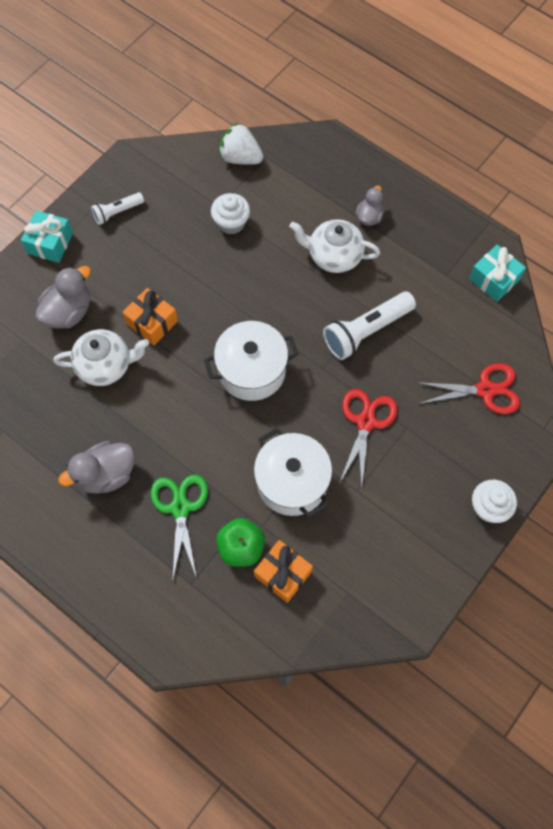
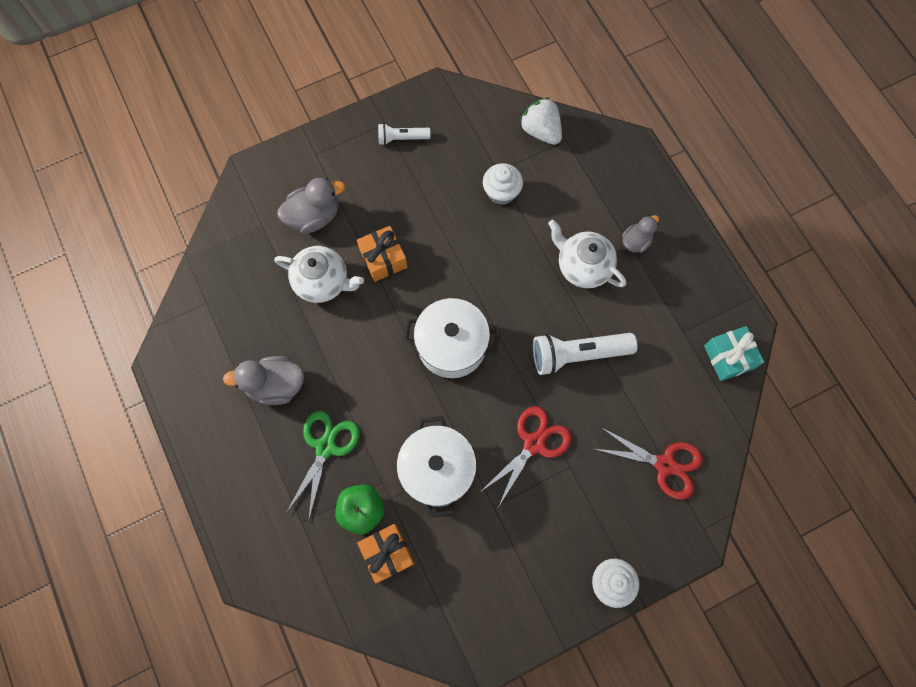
camera: 25 degrees right, 5 degrees up
turquoise gift [21,210,73,263] -> none

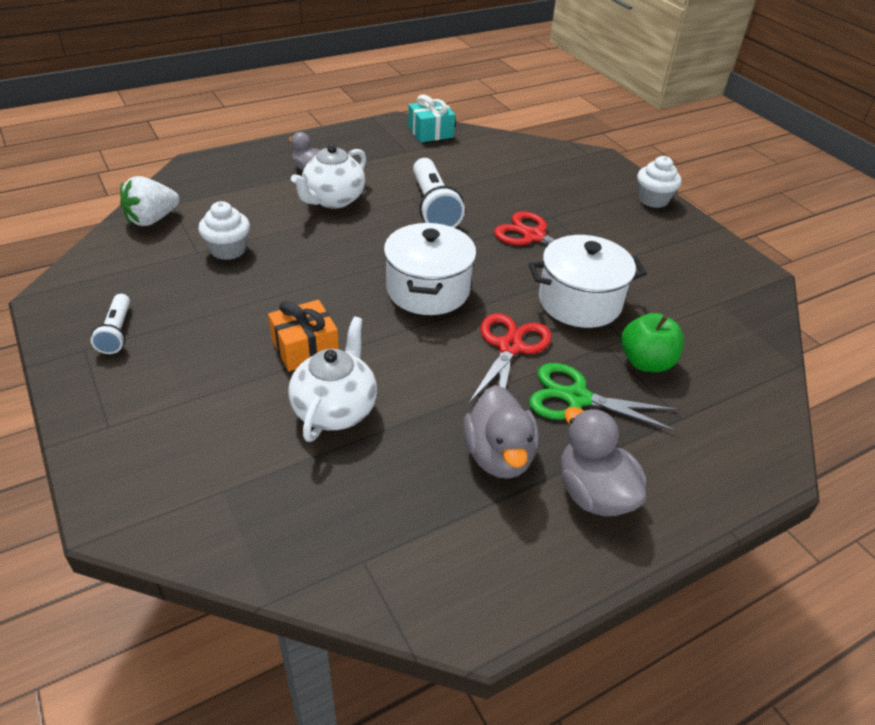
camera: 95 degrees left, 30 degrees down
grey duck [277,178,345,234] -> grey duck moved to [561,407,647,516]
orange gift [357,524,415,583] -> none
red scissors [595,427,703,500] -> red scissors moved to [469,313,552,403]

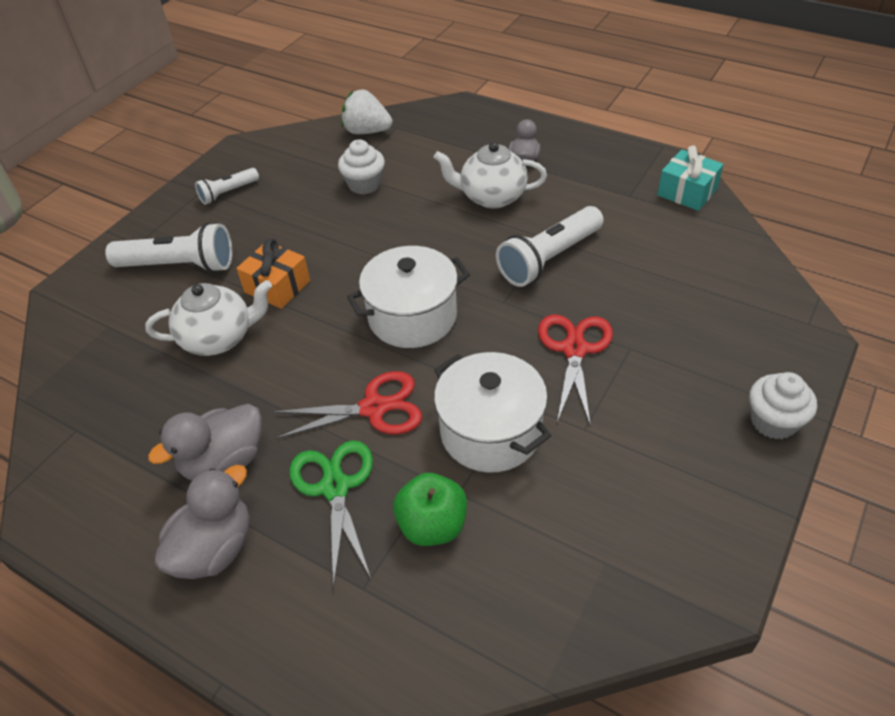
camera: 65 degrees right, 5 degrees up
none -> white flashlight [105,222,232,273]

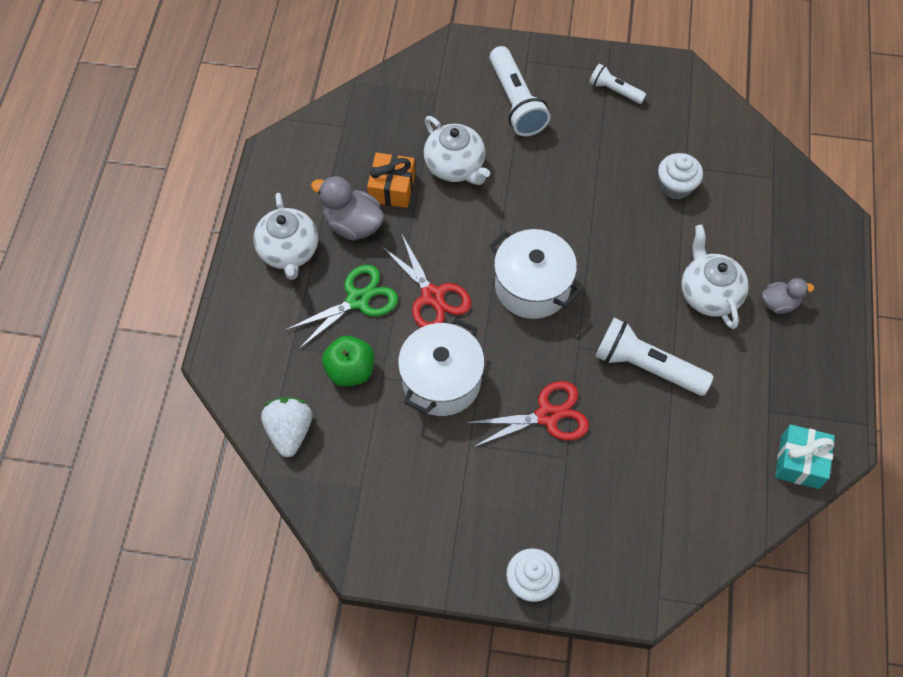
camera: 65 degrees right, 15 degrees up
grey duck [155,465,249,579] -> white teapot [254,193,318,280]
orange gift [236,238,310,309] -> orange gift moved to [367,152,415,208]
white strawberry [341,89,392,134] -> white strawberry moved to [261,397,312,457]

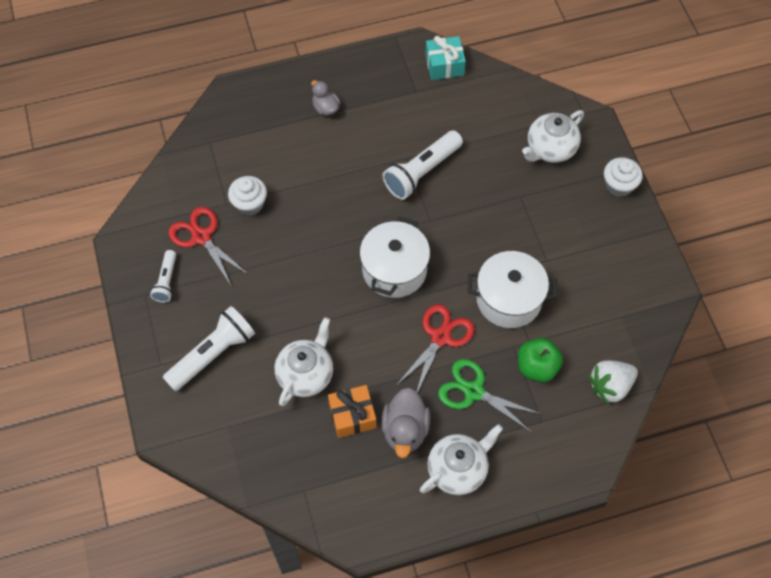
camera: 115 degrees left, 0 degrees up
red scissors [466,381,589,448] -> red scissors moved to [168,207,249,287]
white flashlight [596,318,714,396] -> white flashlight turned 45 degrees clockwise [383,130,463,200]
white teapot [681,225,749,329] -> white teapot moved to [522,110,584,163]

